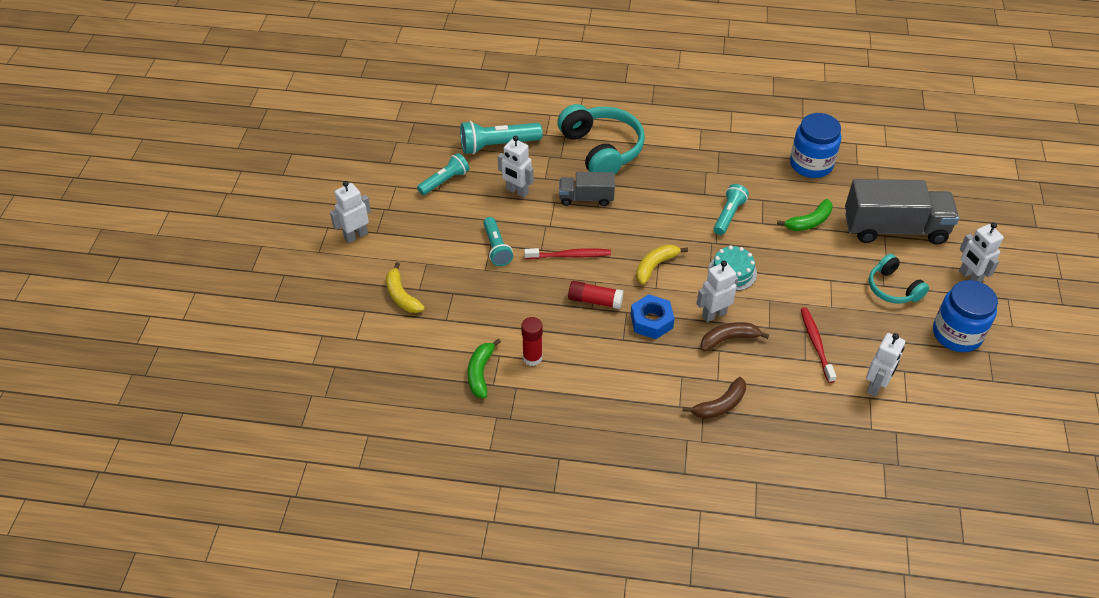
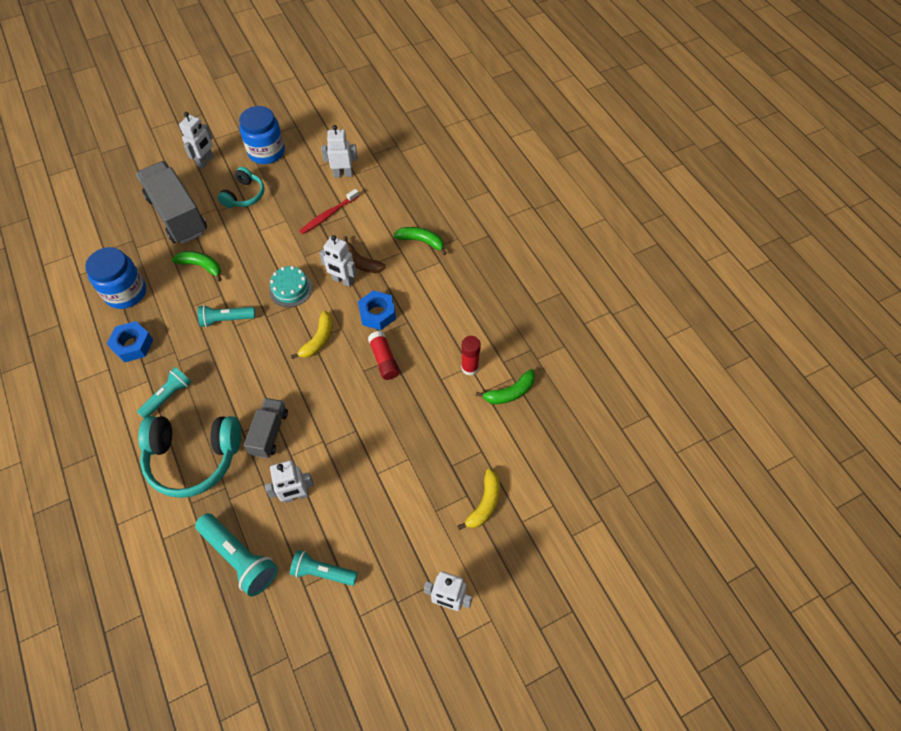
camera: 125 degrees left, 10 degrees up
turquoise flashlight [483,217,513,266] -> turquoise flashlight moved to [137,367,192,418]
white robot [498,136,534,198] -> white robot turned 75 degrees clockwise [265,460,314,503]
red toothbrush [524,248,611,259] -> none
turquoise headphones [557,104,645,174] -> turquoise headphones turned 120 degrees counterclockwise [138,416,241,498]
grey truck [559,172,615,206] -> grey truck turned 135 degrees counterclockwise [244,398,288,458]
yellow banana [636,244,688,285] -> yellow banana turned 75 degrees counterclockwise [291,311,333,359]
brown banana [683,377,746,419] -> green banana [394,227,447,255]
none -> blue nut [107,321,153,362]

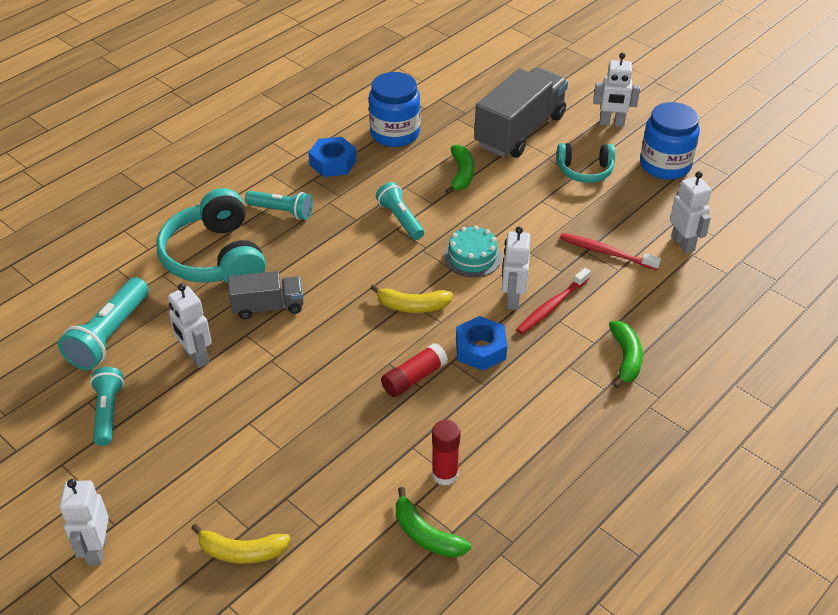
camera: 70 degrees right, 15 degrees down
brown banana [343,236,386,273] -> red toothbrush [516,268,591,334]

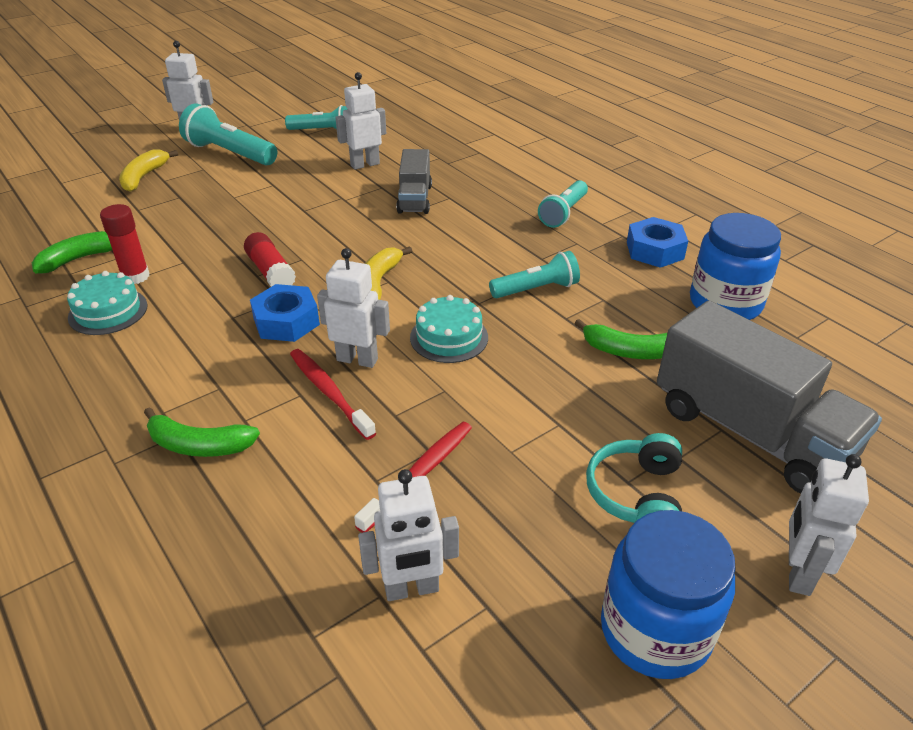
camera: 100 degrees right, 5 degrees down
turquoise flashlight [58,277,149,370] -> turquoise flashlight moved to [179,104,277,165]
turquoise headphones [156,188,266,284] -> none
none -> turquoise cake [67,271,148,335]

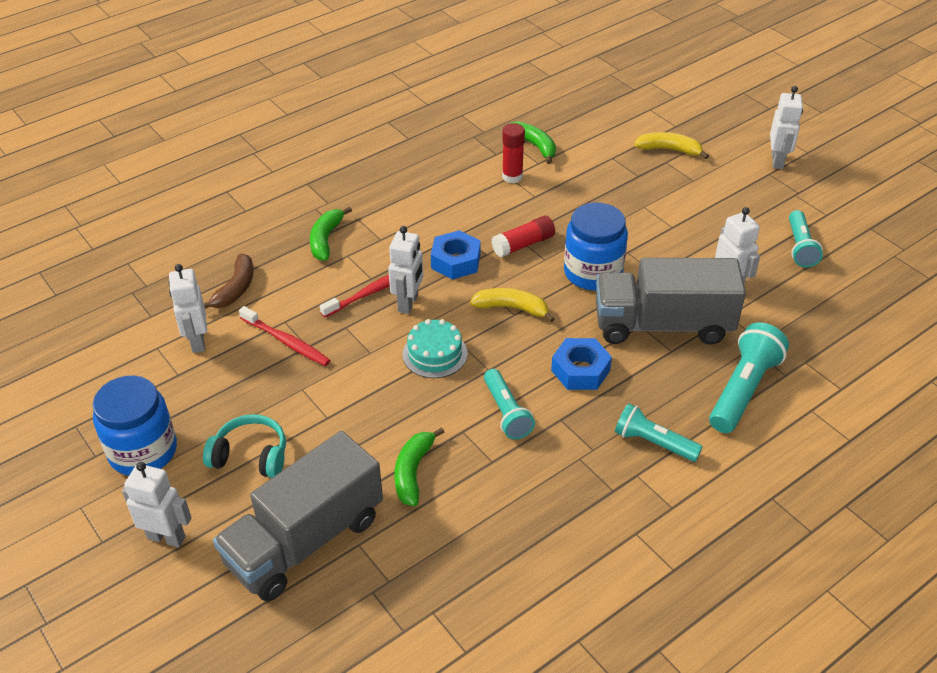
camera: 90 degrees right, 5 degrees up
turquoise cake [67,271,148,335] -> none
turquoise flashlight [179,104,277,165] -> turquoise flashlight moved to [709,322,789,433]
grey truck [396,149,432,214] -> grey truck [596,258,746,345], size x1.82
blue nut [627,217,688,268] -> blue nut moved to [551,338,612,390]
blue jar [690,213,781,320] -> blue jar moved to [564,203,628,291]
none -> brown banana [204,254,254,309]

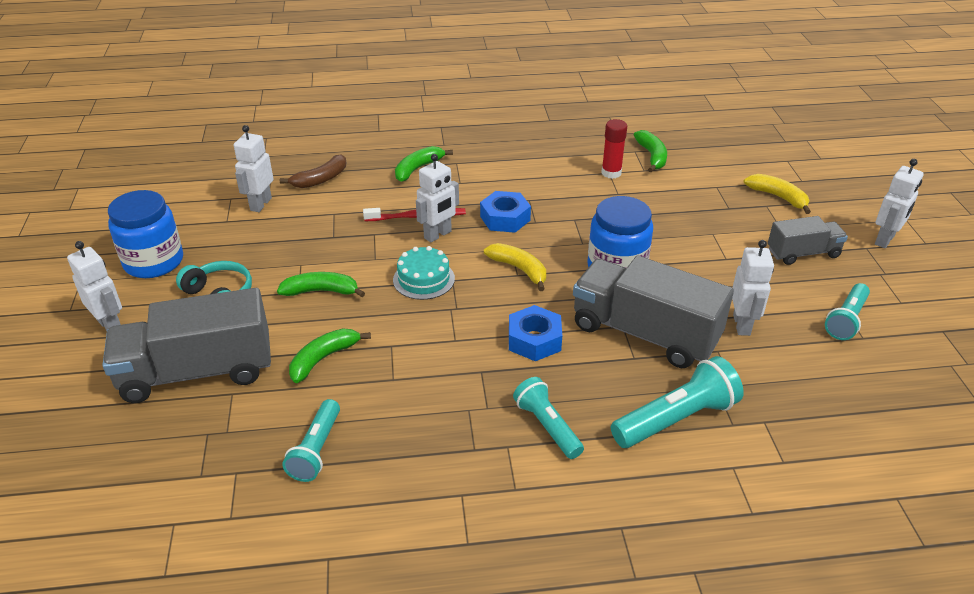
camera: 30 degrees right, 5 degrees down
red toothbrush [239,306,330,366] -> none
turquoise flashlight [484,369,535,439] -> turquoise flashlight moved to [283,399,340,482]
red glue stick [491,216,555,257] -> none
none -> green banana [277,272,365,297]
none -> grey truck [768,216,848,265]

